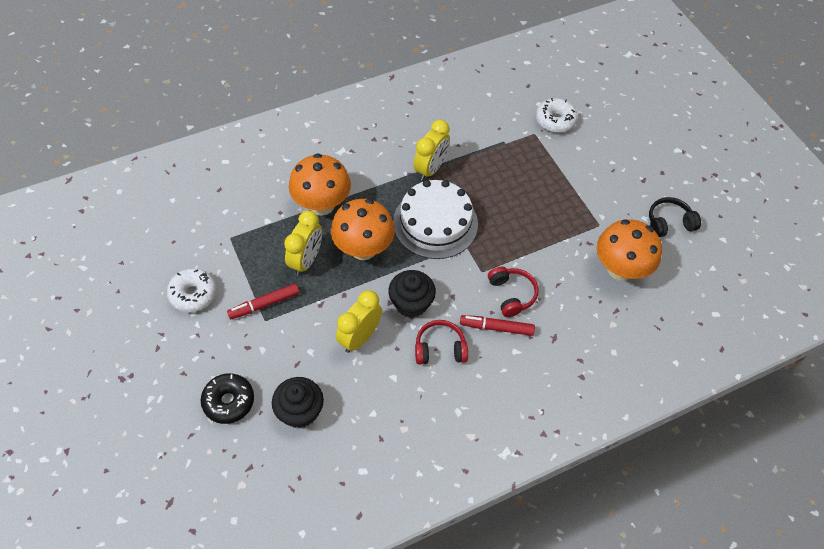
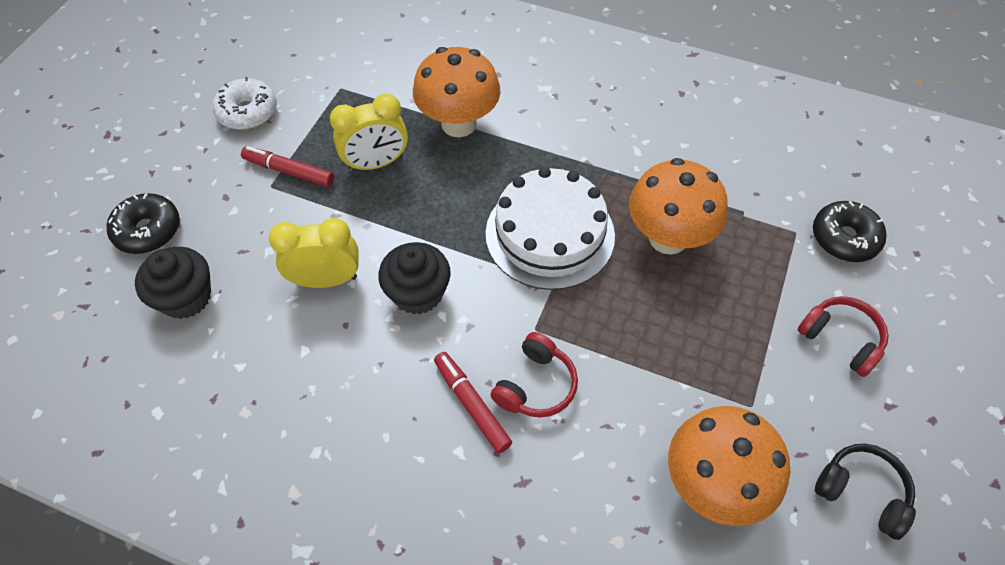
camera: 50 degrees right, 0 degrees up
orange mushroom [331,199,395,260] -> orange mushroom moved to [629,158,728,255]
yellow clock [414,119,450,181] -> none
red headphones [415,320,468,364] -> red headphones moved to [798,296,889,377]
white donut [536,98,578,133] -> black donut [813,201,886,262]

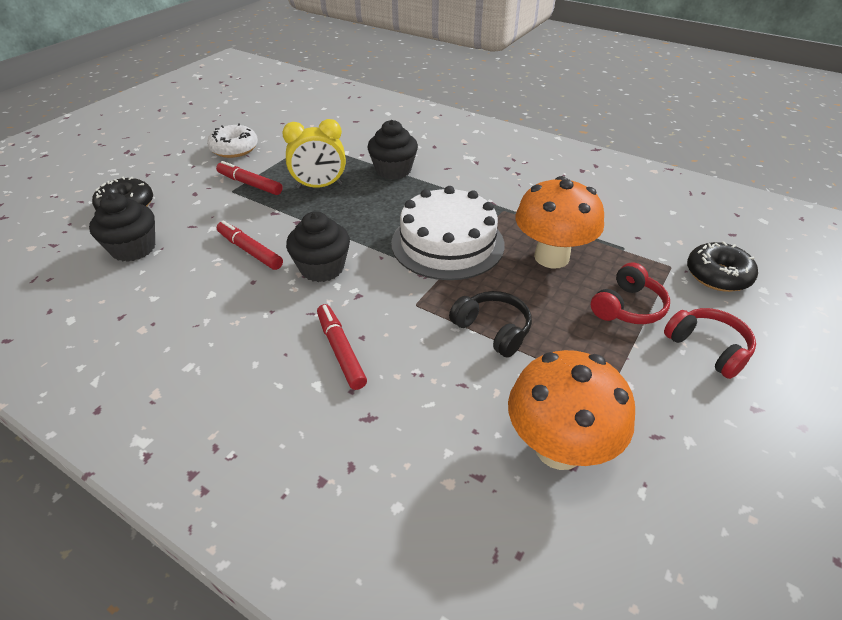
camera: 10 degrees right, 15 degrees down
yellow clock [269,218,359,288] -> red marker [217,221,283,270]
orange mushroom [413,47,501,137] -> black cupcake [367,120,418,180]
red headphones [491,332,578,418] -> red headphones moved to [591,262,670,324]
black headphones [815,444,916,540] -> black headphones moved to [449,291,532,357]

